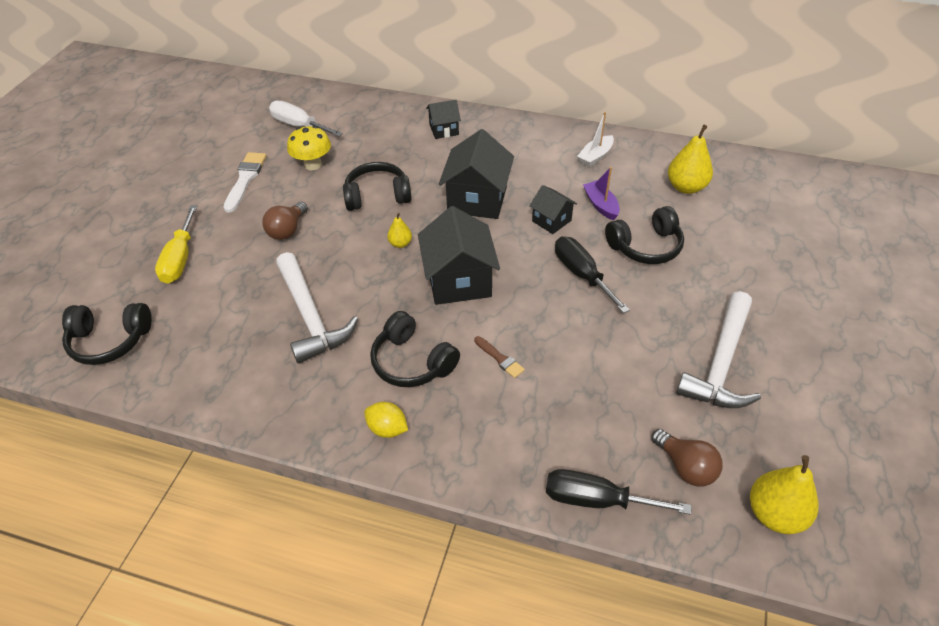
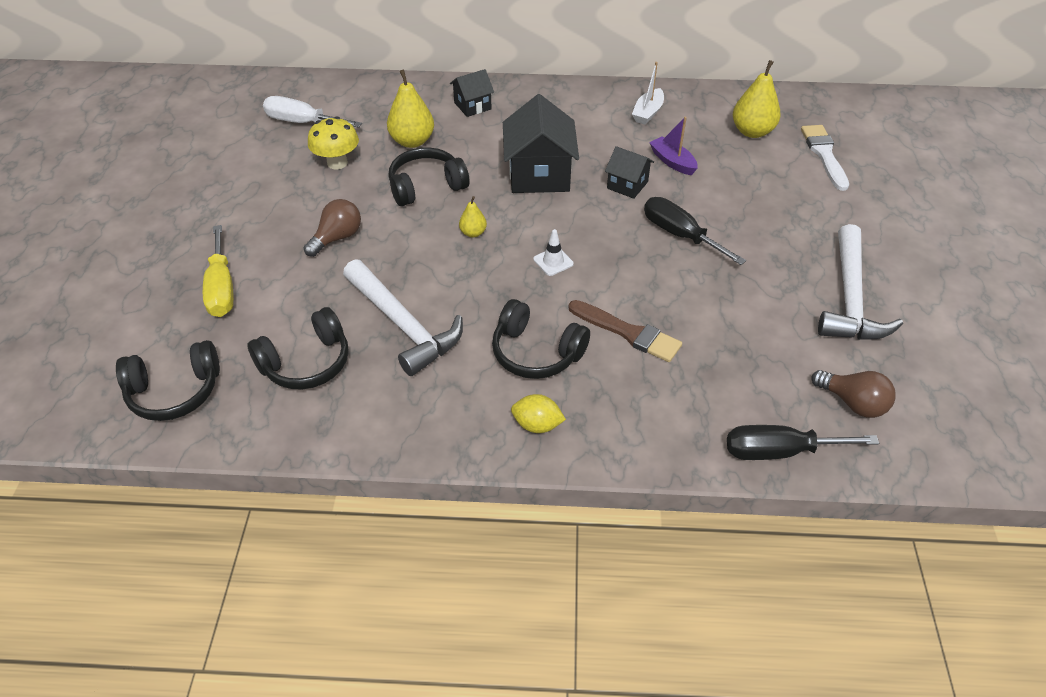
camera: 15 degrees left, 0 degrees up
white brush [223,152,267,213] -> white brush moved to [801,125,849,191]
brown light bulb [262,202,308,240] -> brown light bulb turned 150 degrees counterclockwise [304,199,361,257]
black house [418,206,500,305] -> white traffic cone [533,229,574,276]
brown brush [474,336,525,378] -> brown brush [569,300,682,362], size x1.75
black headphones [605,206,684,264] -> black headphones moved to [247,307,349,390]
yellow pear [750,455,818,534] -> yellow pear moved to [387,70,434,148]

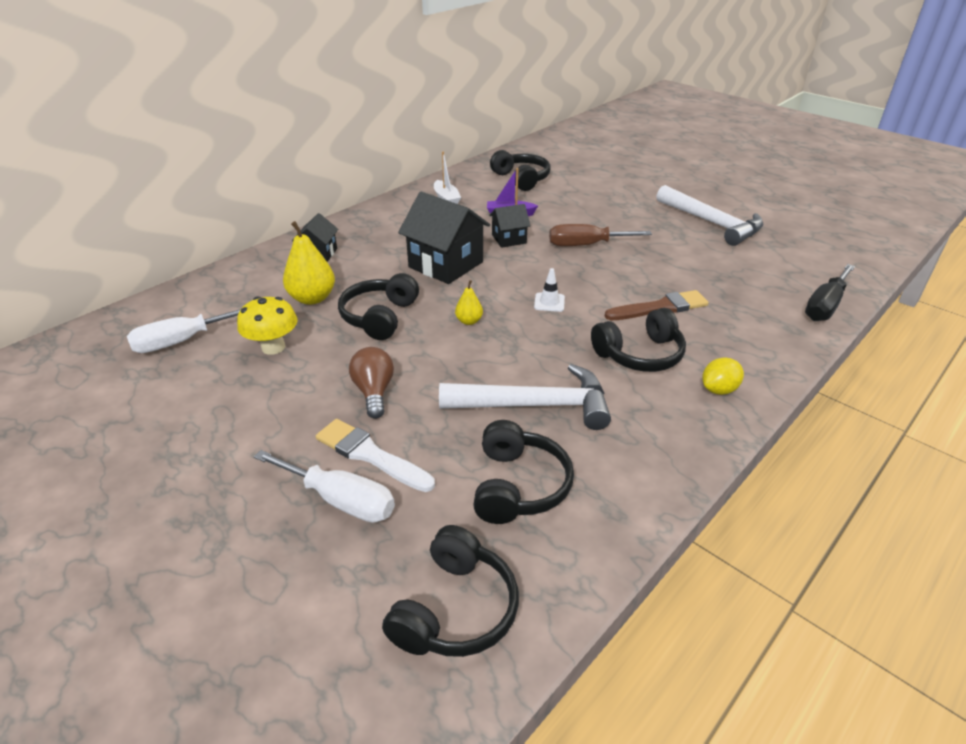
camera: 50 degrees left, 10 degrees down
yellow screwdriver [203,225,234,317] -> white screwdriver [254,450,395,522]
black screwdriver [644,197,746,265] -> brown screwdriver [549,224,652,246]
yellow pear [733,60,780,138] -> black headphones [490,150,551,191]
white brush [801,125,849,191] -> white brush moved to [316,419,435,492]
brown light bulb [812,370,896,418] -> none

